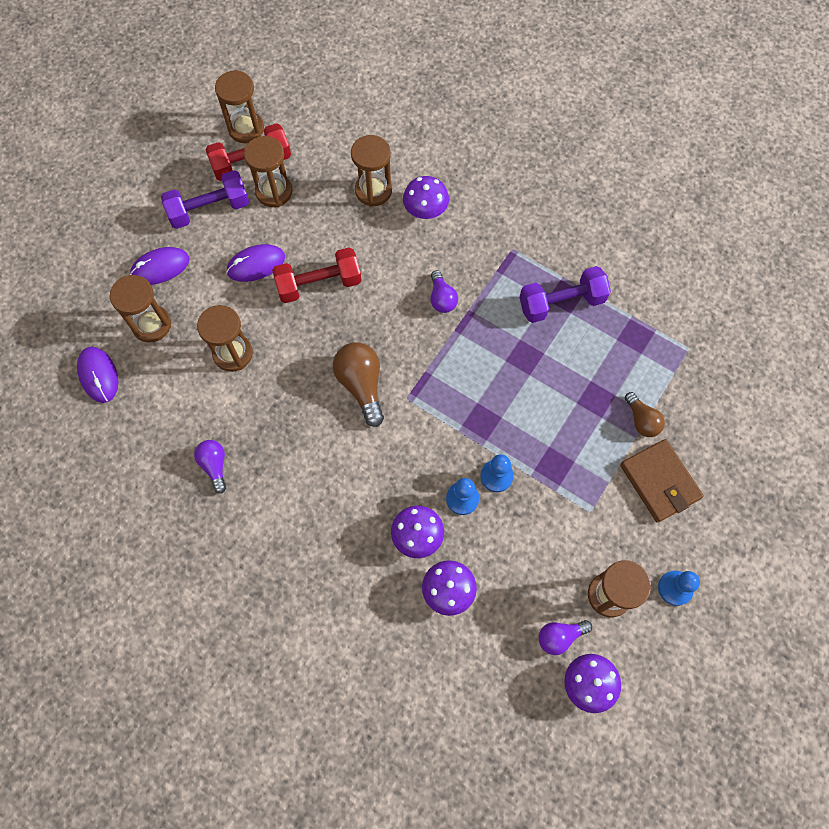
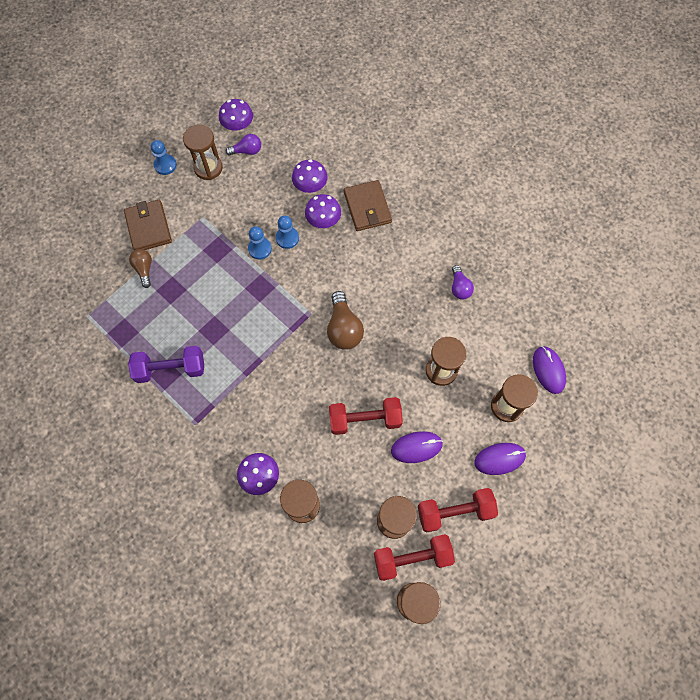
camera: 170 degrees left, 0 degrees up
purple dumbbell [161,170,249,229] -> red dumbbell [418,488,498,532]
purple light bulb [431,270,458,313] -> none
none -> brown wallet [344,180,392,231]

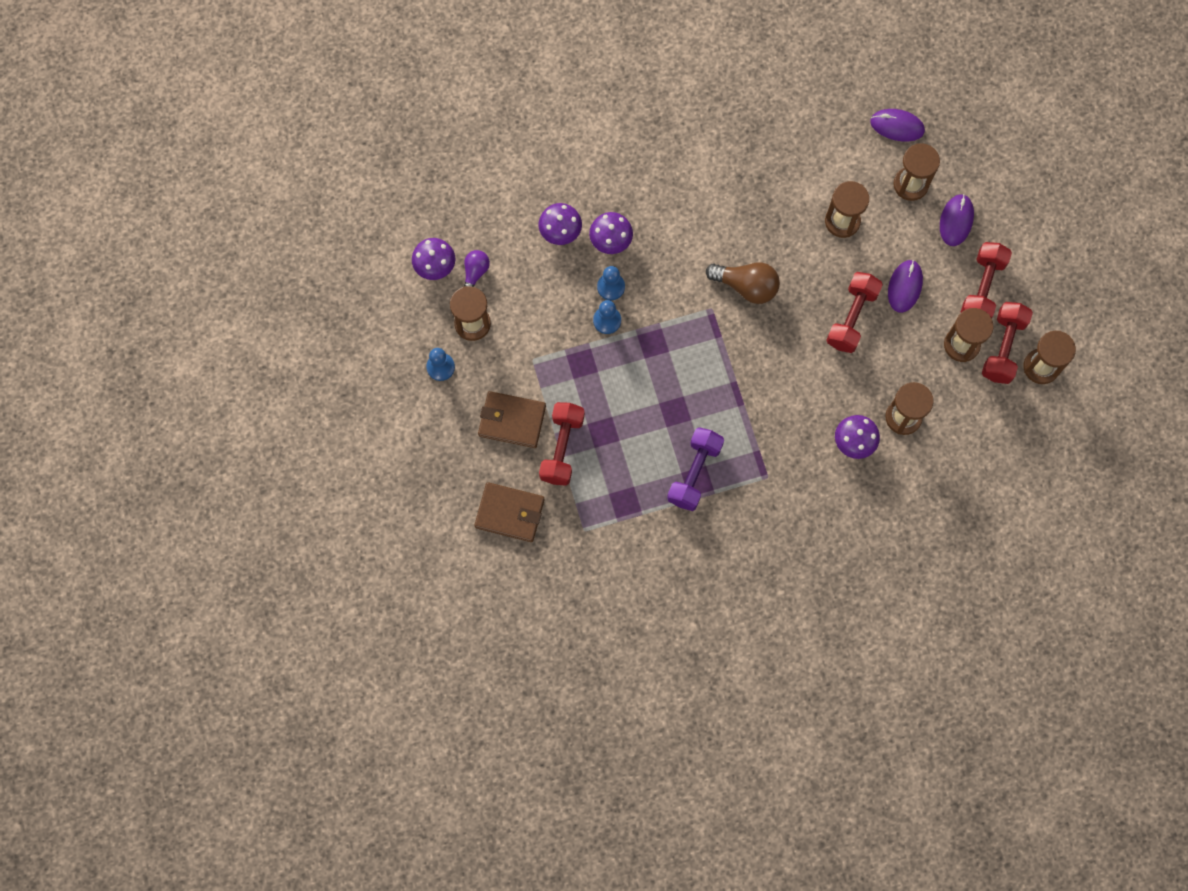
camera: 60 degrees left, 5 degrees up
brown light bulb [129,249,152,288] -> red dumbbell [539,402,585,486]
brown wallet [344,180,392,231] -> brown wallet moved to [474,482,545,542]
purple light bulb [452,265,474,299] -> none

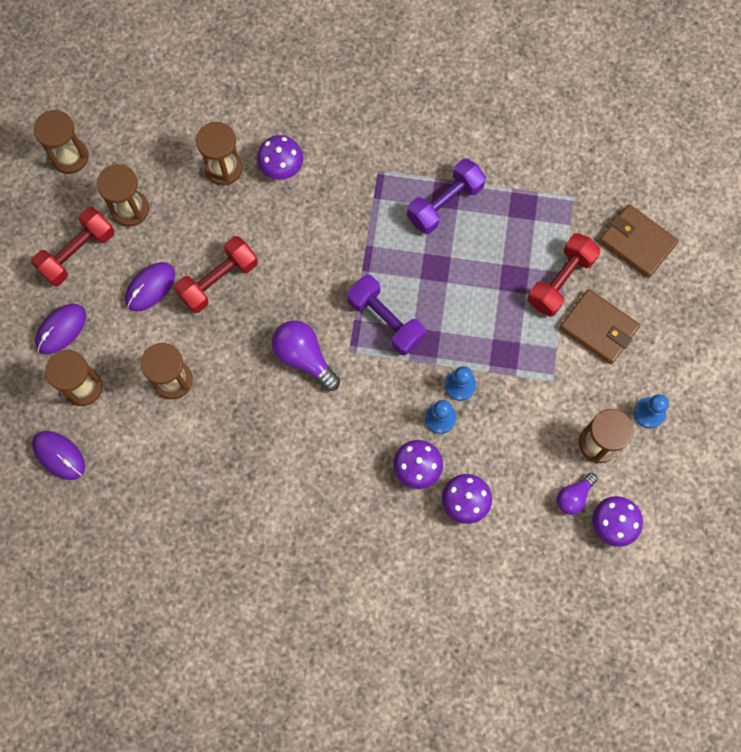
camera: 155 degrees left, 0 degrees up
brown light bulb [706,262,780,304] -> purple light bulb [272,320,340,391]
red dumbbell [982,302,1033,384] -> none
none -> purple dumbbell [347,275,426,355]

